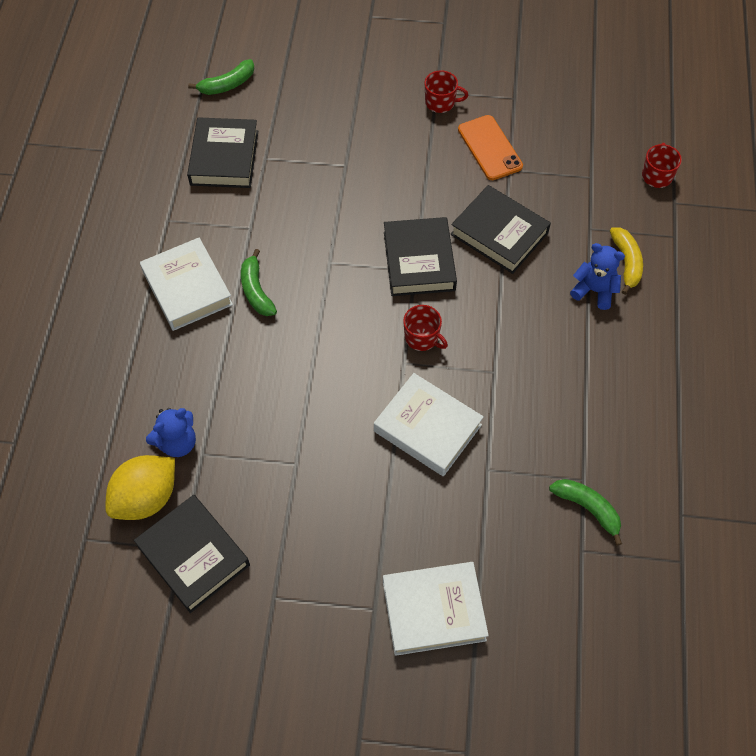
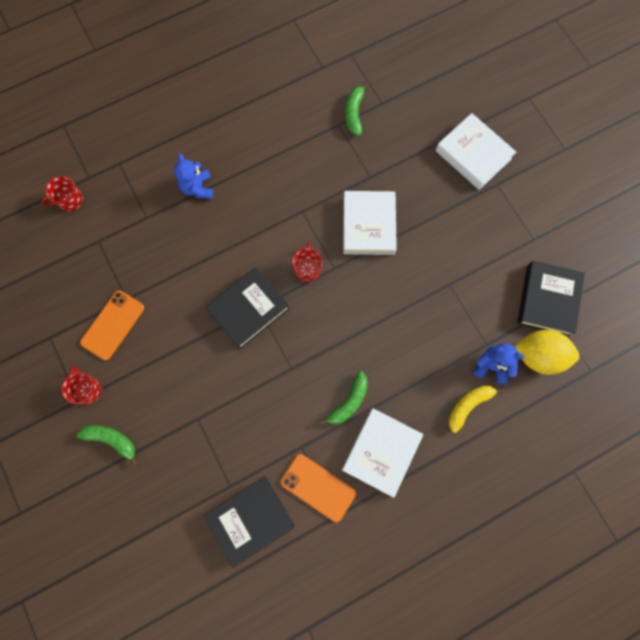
camera: 125 degrees left, 15 degrees up
green banana [188,59,254,95] -> green banana moved to [77,425,137,466]
black book [450,185,551,274] -> none
yellow banana [610,227,643,295] -> yellow banana moved to [449,386,504,433]
none -> orange phone [280,454,356,522]

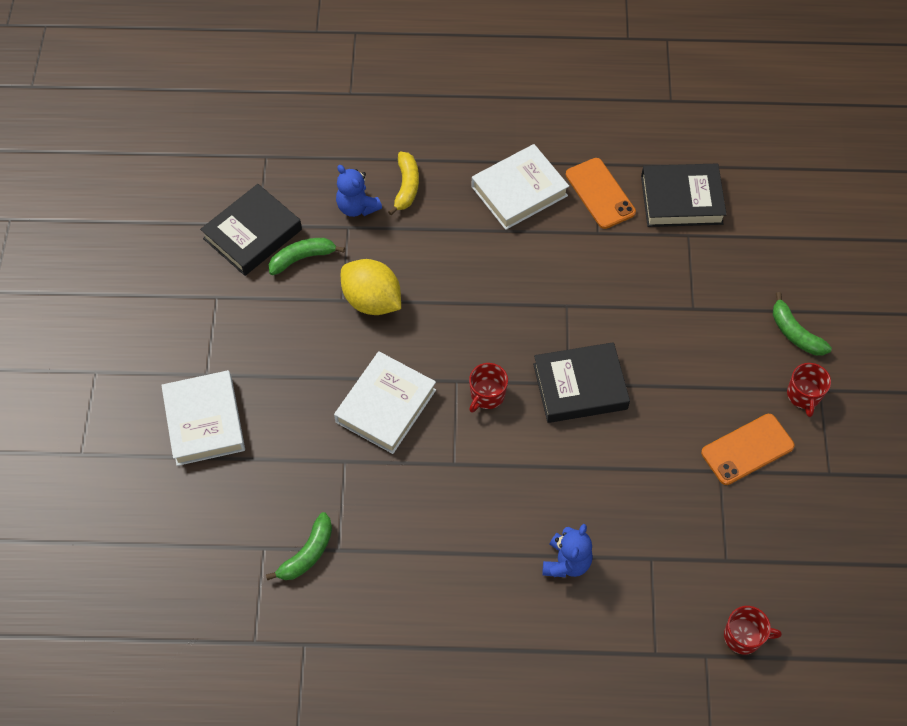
camera: 150 degrees left, 15 degrees down
green banana [319,371,368,425] -> green banana moved to [269,238,345,275]
yellow banana [449,386,504,433] -> yellow banana turned 75 degrees counterclockwise [388,152,419,215]
yellow lemon [514,330,580,375] -> yellow lemon moved to [341,259,401,315]

